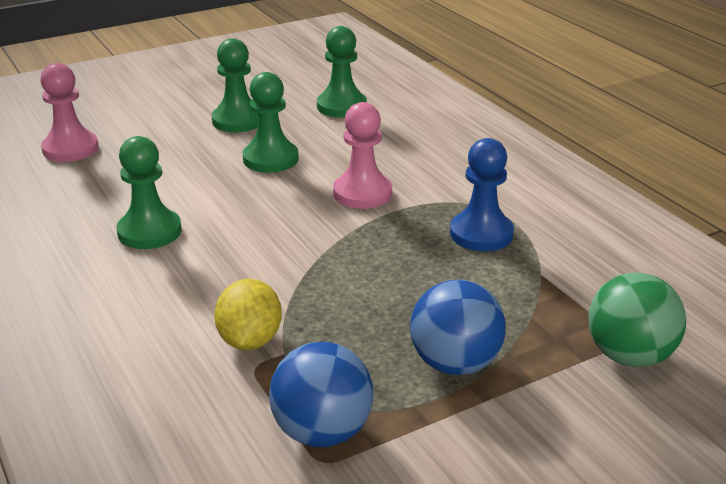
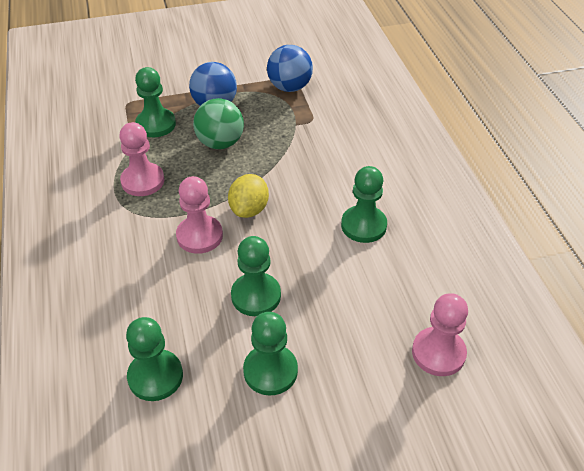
camera: 165 degrees left, 15 degrees up
yellow lemon [214,279,282,350] -> yellow lemon moved to [228,174,269,218]
blue pawn [450,138,514,252] -> pink pawn [119,122,165,196]
green ball [588,273,686,367] -> green ball moved to [193,98,244,149]
none -> green pawn [135,67,176,137]

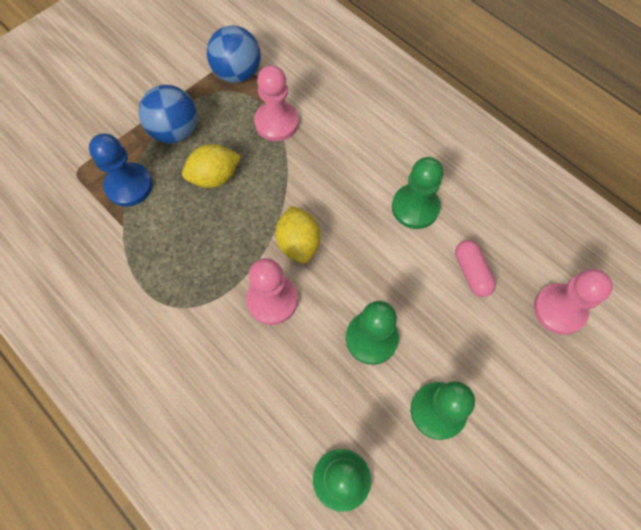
camera: 30 degrees left, 20 degrees up
pink pawn [119,122,165,196] -> pink pawn moved to [254,65,299,141]
green pawn [135,67,176,137] -> blue pawn [89,134,153,207]
green ball [193,98,244,149] -> yellow lemon [182,144,241,188]
none -> pink capsule [455,240,496,297]

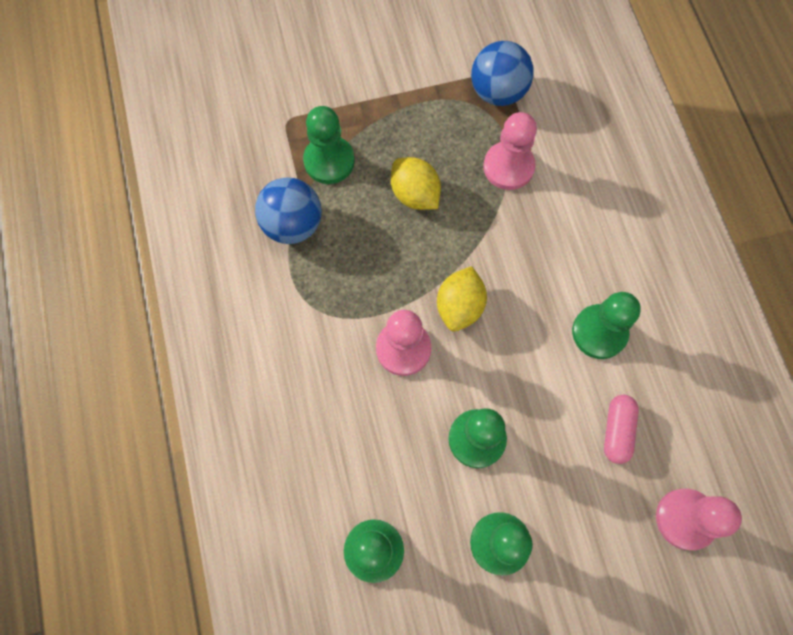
camera: 30 degrees right, 5 degrees up
blue pawn [89,134,153,207] -> green pawn [303,106,355,184]
blue ball [139,85,197,143] -> blue ball moved to [255,177,322,244]
yellow lemon [182,144,241,188] -> yellow lemon turned 45 degrees clockwise [391,157,441,210]

